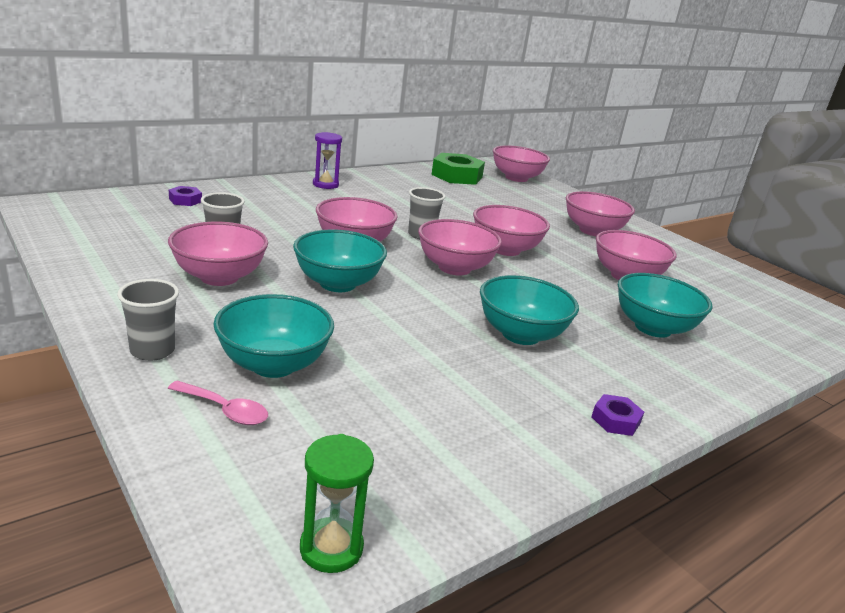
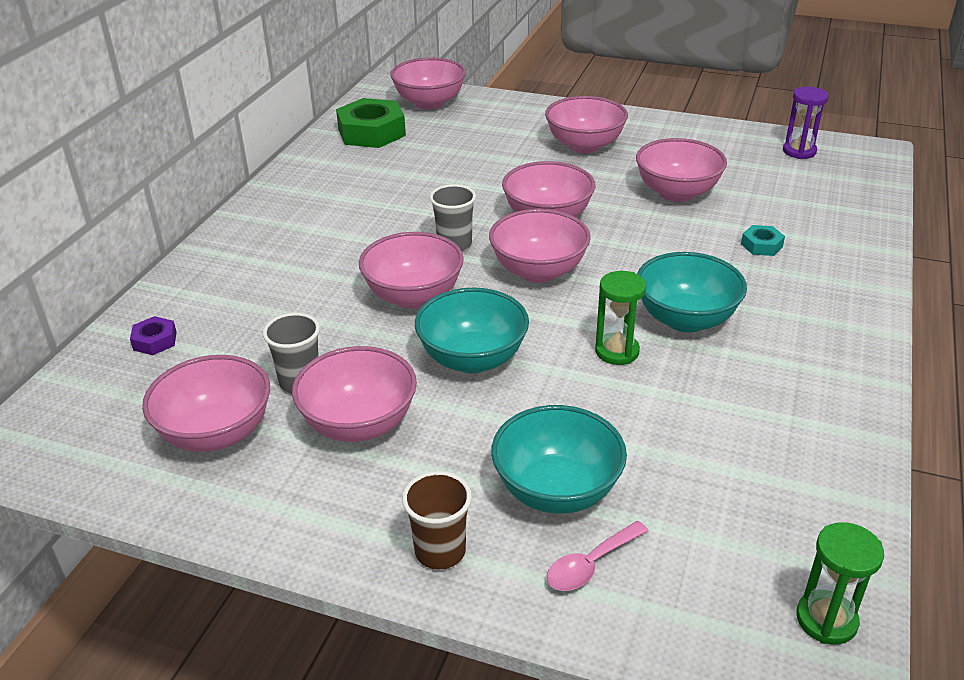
camera: 30 degrees left, 10 degrees up
grey cup [117,279,179,361] -> brown cup [402,471,472,570]
pink spoon [168,381,268,425] -> pink spoon turned 150 degrees clockwise [547,521,649,591]
purple hourglass [313,132,342,189] -> purple hourglass moved to [783,87,829,159]
purple nut [592,394,644,436] -> none
turquoise bowl [618,273,712,338] -> turquoise nut [741,225,785,256]
none -> pink bowl [142,355,270,452]
none -> green hourglass [595,271,646,365]

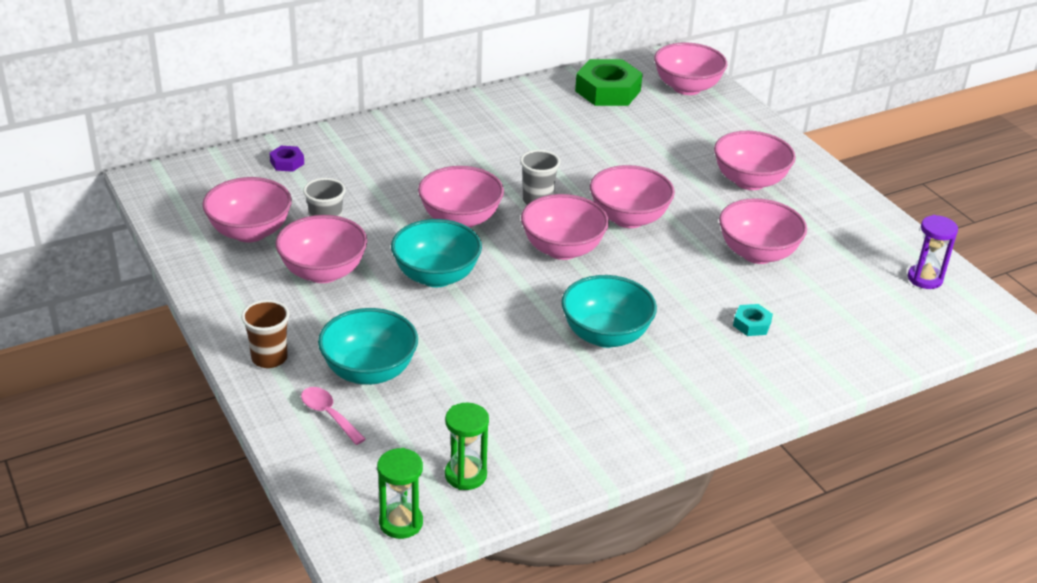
camera: 40 degrees right, 0 degrees up
pink spoon [547,521,649,591] -> pink spoon turned 45 degrees clockwise [301,387,366,445]
green hourglass [595,271,646,365] -> green hourglass moved to [445,403,489,490]

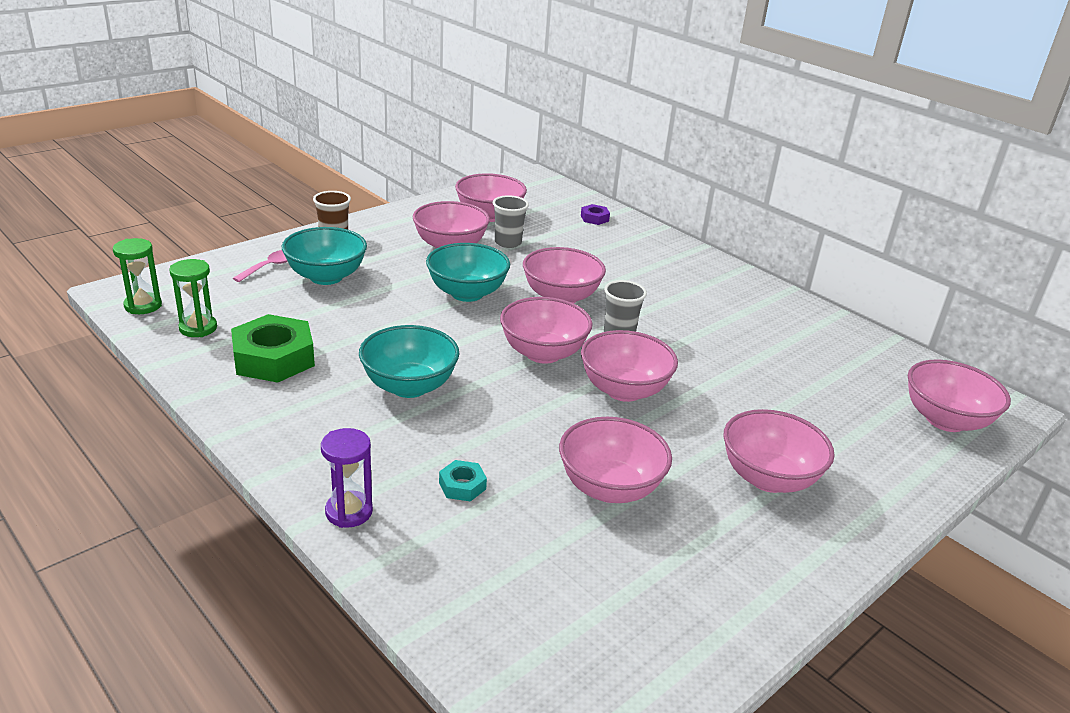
camera: 75 degrees right, 5 degrees down
green nut [575,59,643,106] -> green nut moved to [231,314,315,383]
purple hourglass [908,215,958,289] -> purple hourglass moved to [321,428,373,528]

